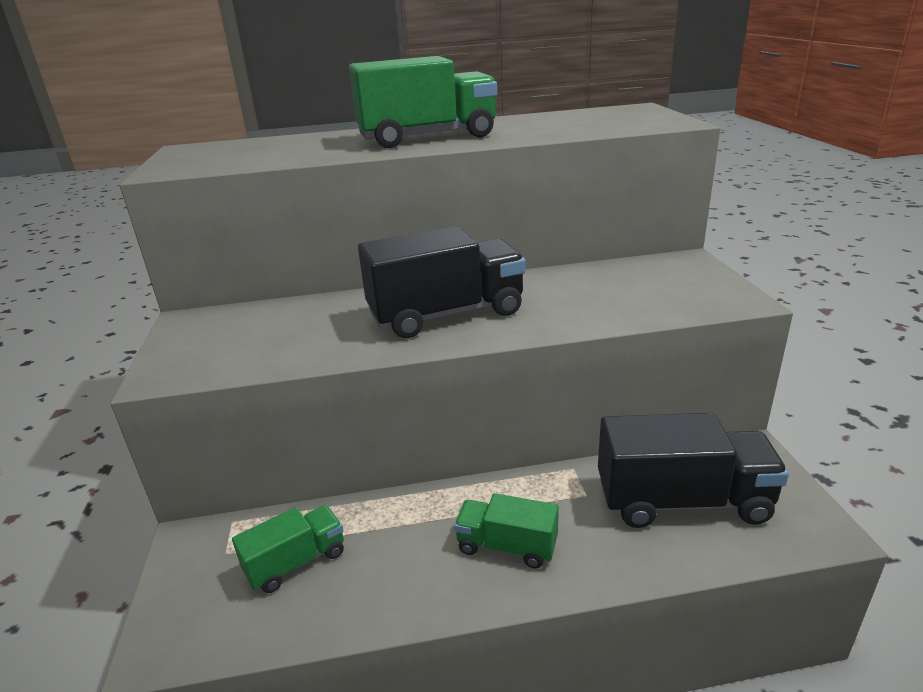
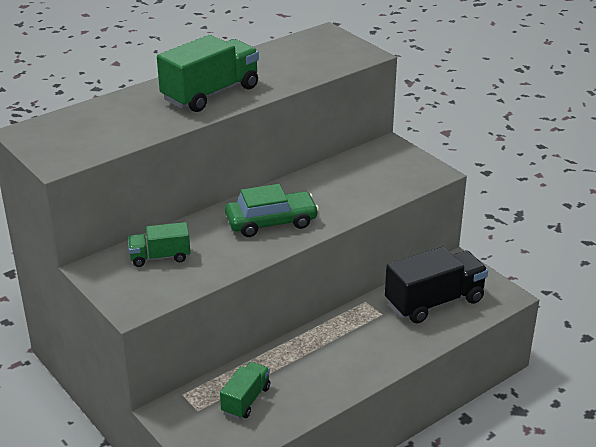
camera: 30 degrees left, 5 degrees up
black truck [358,226,526,338] -> green car [225,184,319,237]
green truck [454,493,559,569] -> green truck moved to [128,222,190,267]

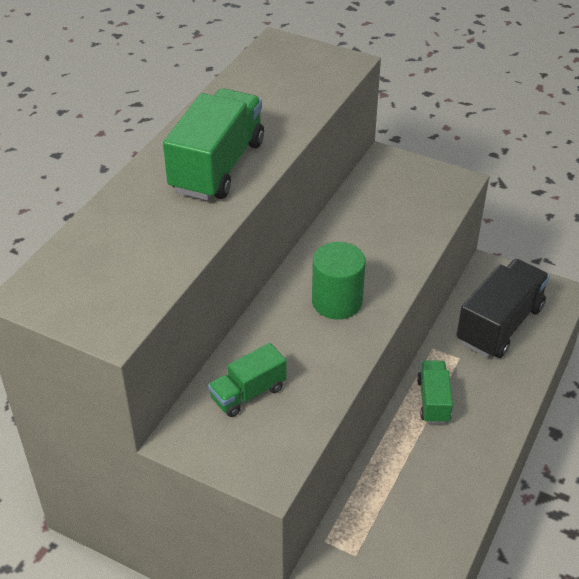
camera: 25 degrees left, 10 degrees up
green truck [220,362,270,419] -> green truck moved to [417,360,453,424]
green car [225,184,319,237] -> green cylinder [312,242,366,319]

